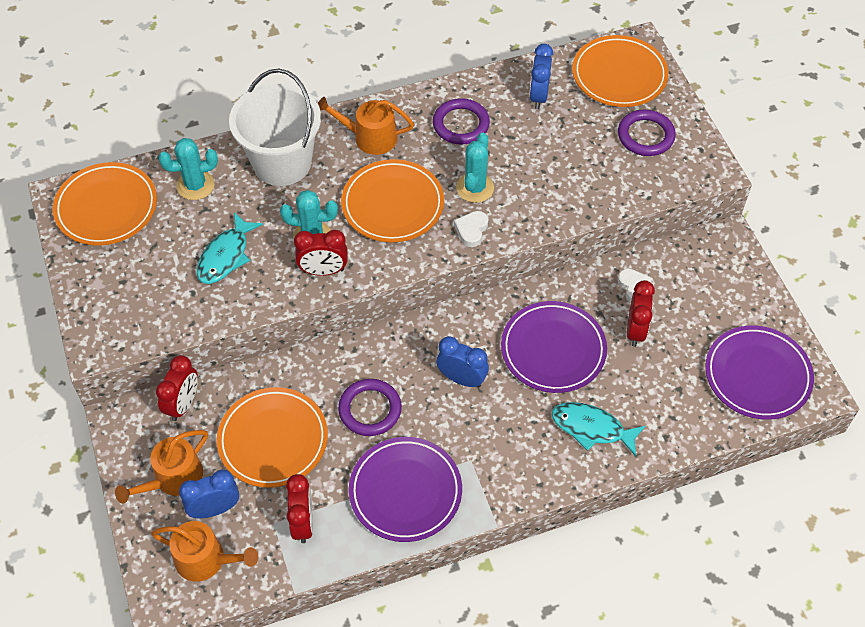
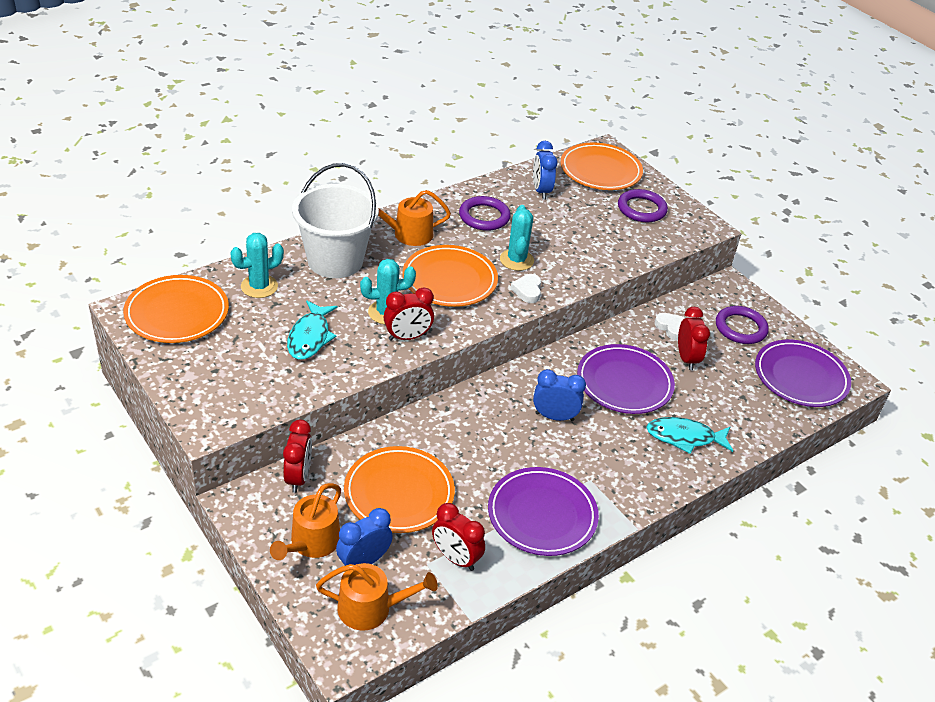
camera: 20 degrees left, 15 degrees down
red clock [286,474,313,543] -> red clock turned 150 degrees clockwise [432,503,485,571]
purple ring [338,379,402,436] -> purple ring moved to [716,306,769,344]

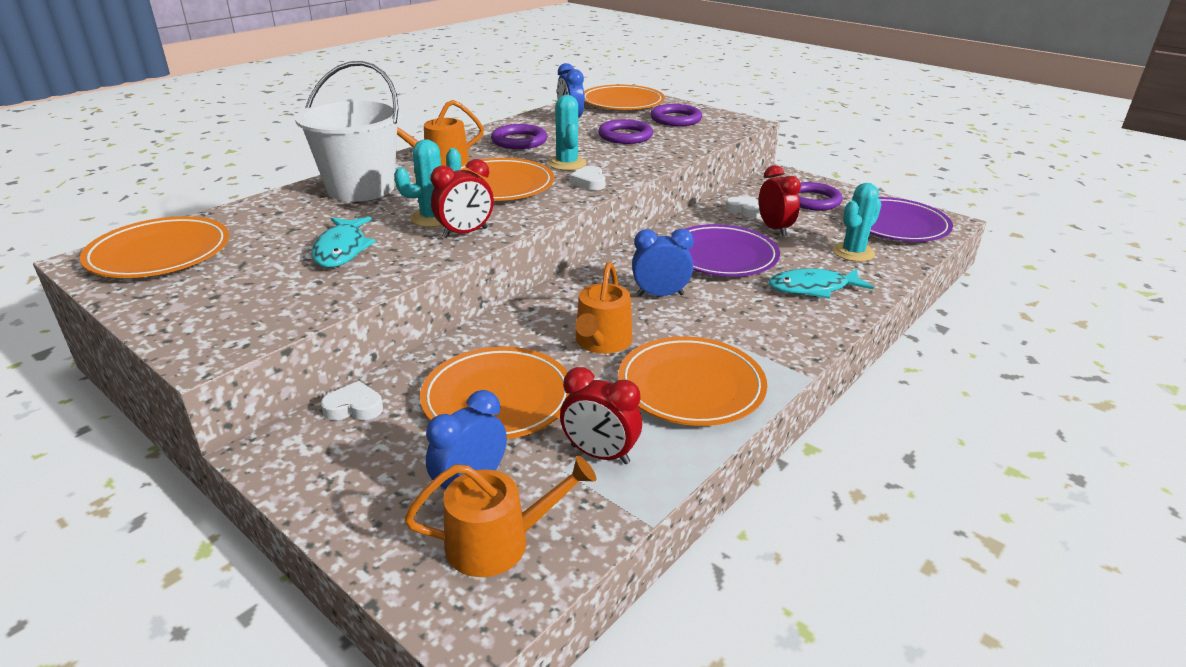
camera: 10 degrees left, 10 degrees down
turquoise cactus [230,233,284,298] -> turquoise cactus moved to [833,183,882,262]
orange watering can [270,483,341,560] -> orange watering can moved to [575,262,632,354]
red clock [283,420,312,493] -> white heart [321,381,383,420]
purple plate [488,467,599,556] -> orange plate [618,336,767,426]
none -> purple ring [598,119,653,144]

